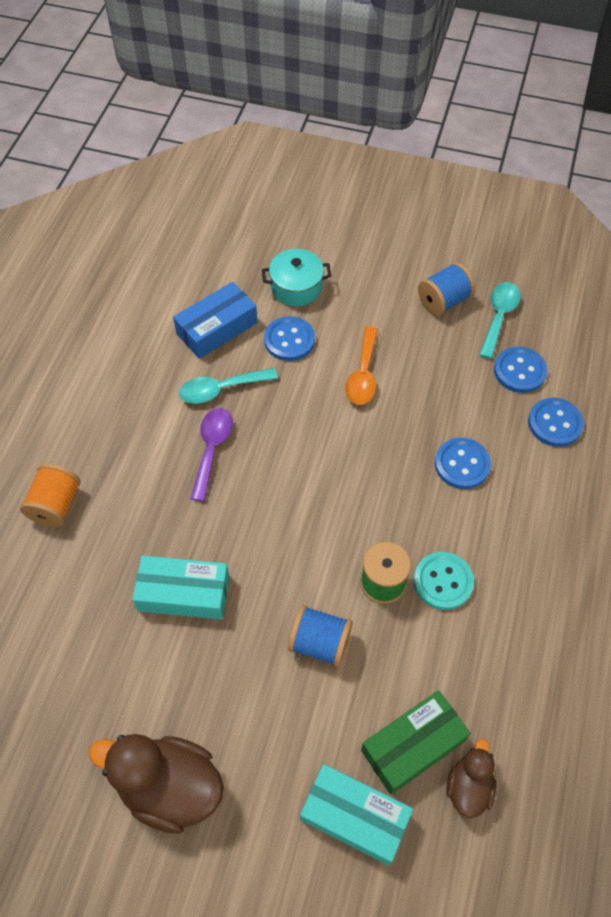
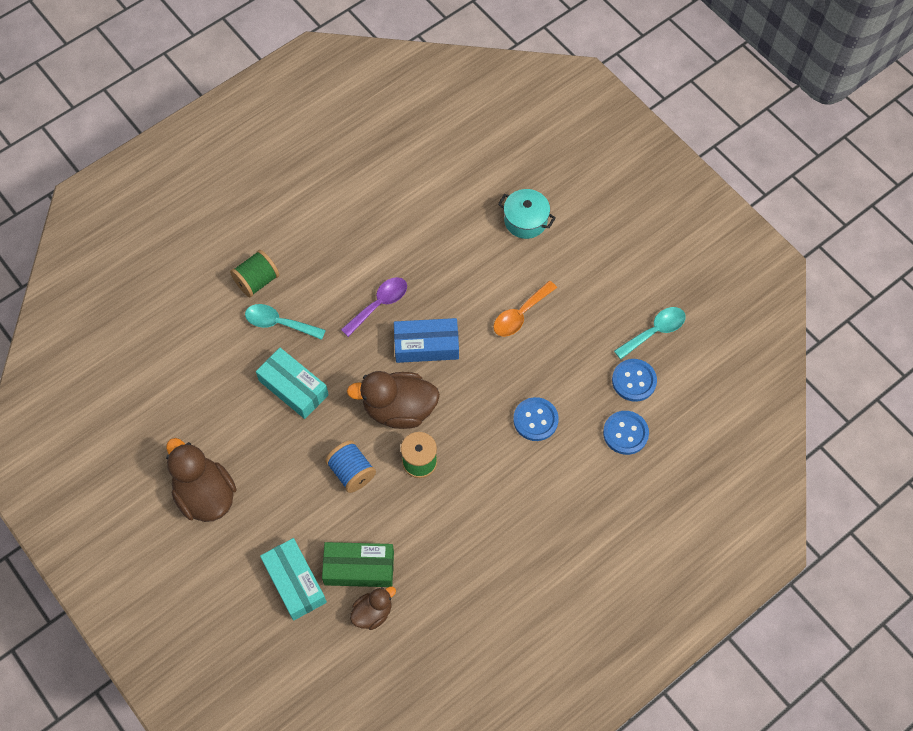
camera: 35 degrees right, 5 degrees up
orange spool [20,463,80,527] -> green spool [230,250,279,297]
blue box [173,282,258,359] -> blue box moved to [394,318,459,363]
turquoise spoon [179,368,278,404] -> turquoise spoon moved to [245,304,326,340]
blue button [264,316,315,361] -> none
turquoise button [414,552,474,610] -> none
blue spool [418,262,475,316] -> none
none -> brown duck [347,371,440,429]

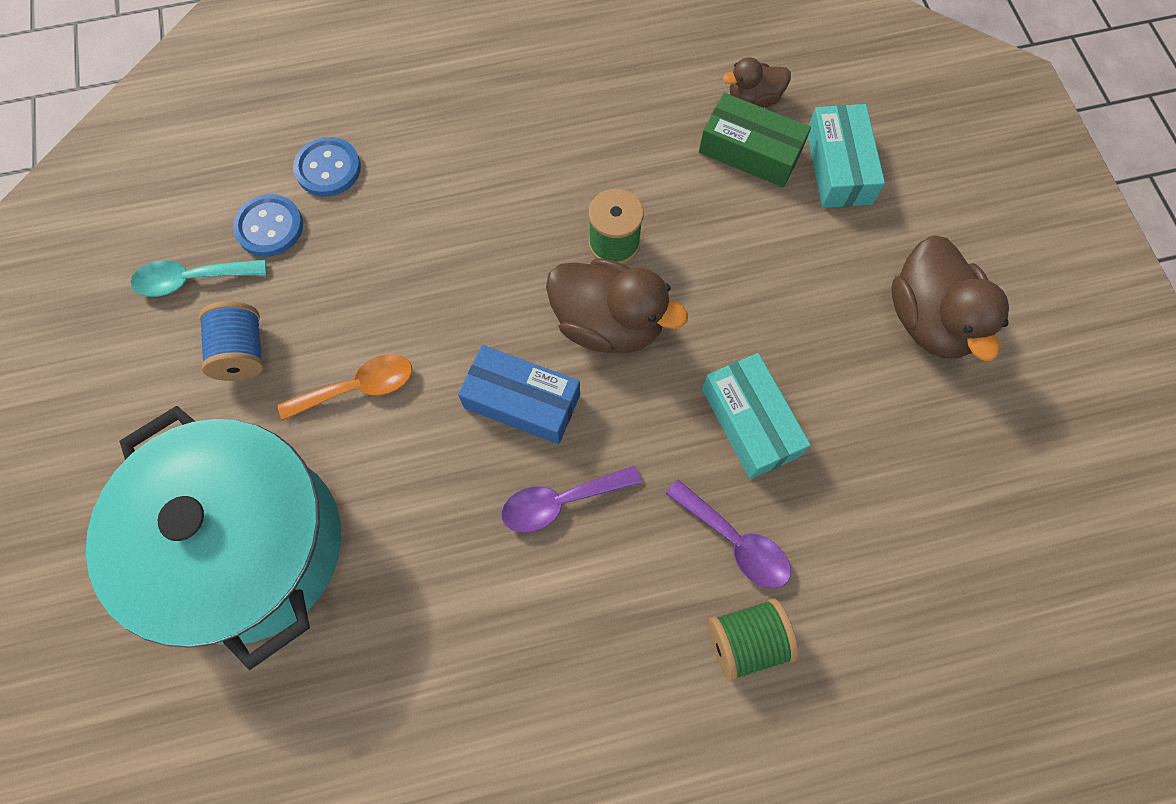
camera: 155 degrees left, 5 degrees up
turquoise spoon [245,304,326,340] -> purple spoon [666,479,791,589]
blue spool [325,440,376,493] -> blue spool moved to [199,301,264,381]
turquoise pot [498,189,556,239] -> turquoise pot [86,406,341,670], size x2.40
blue button [513,397,559,441] -> none

